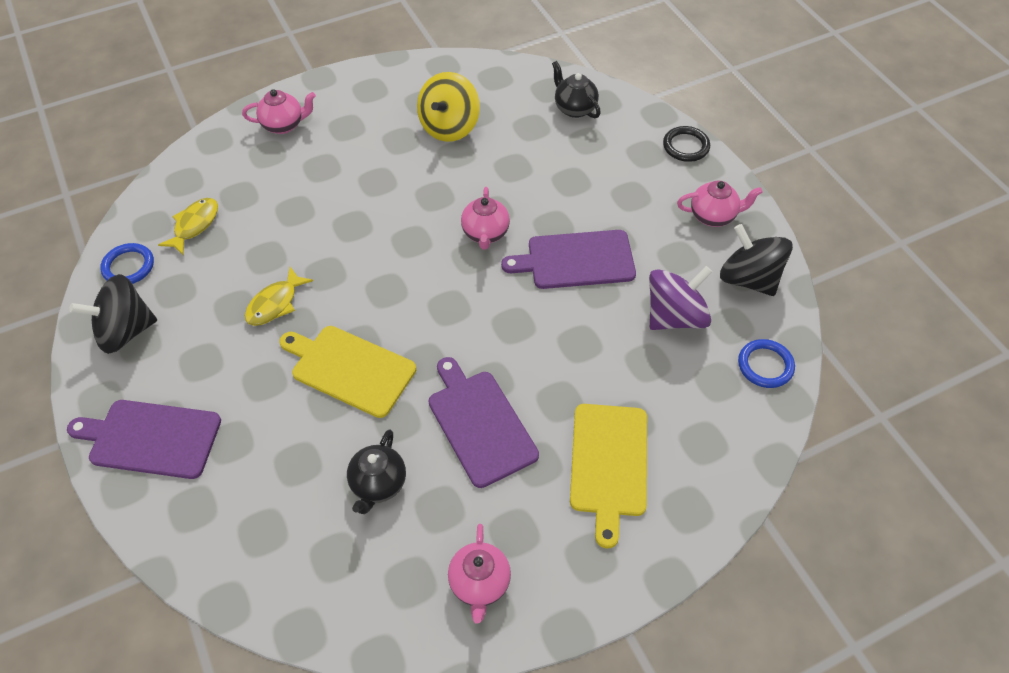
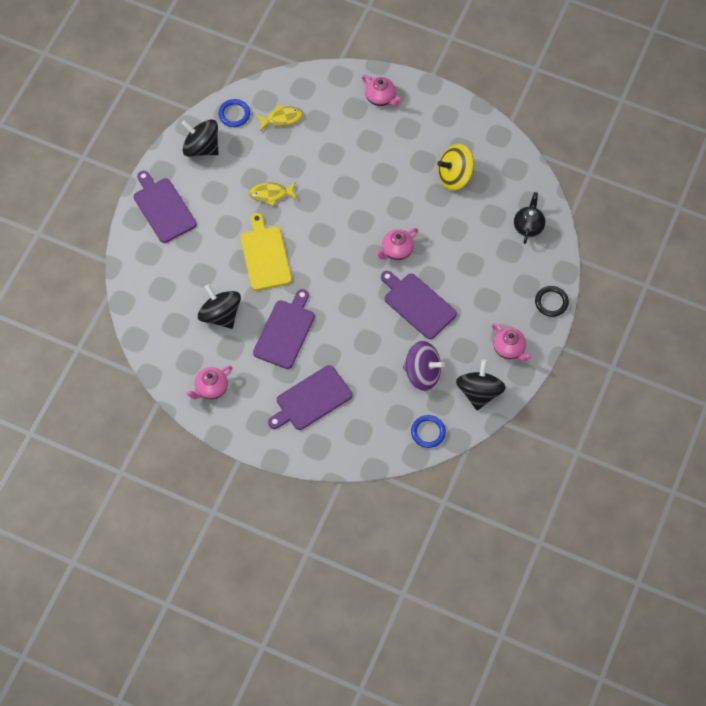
camera: 50 degrees right, 10 degrees up
black teapot [347,429,406,514] -> black spinning top [198,284,241,329]
yellow cutting board [570,404,647,549] -> purple cutting board [268,365,352,430]

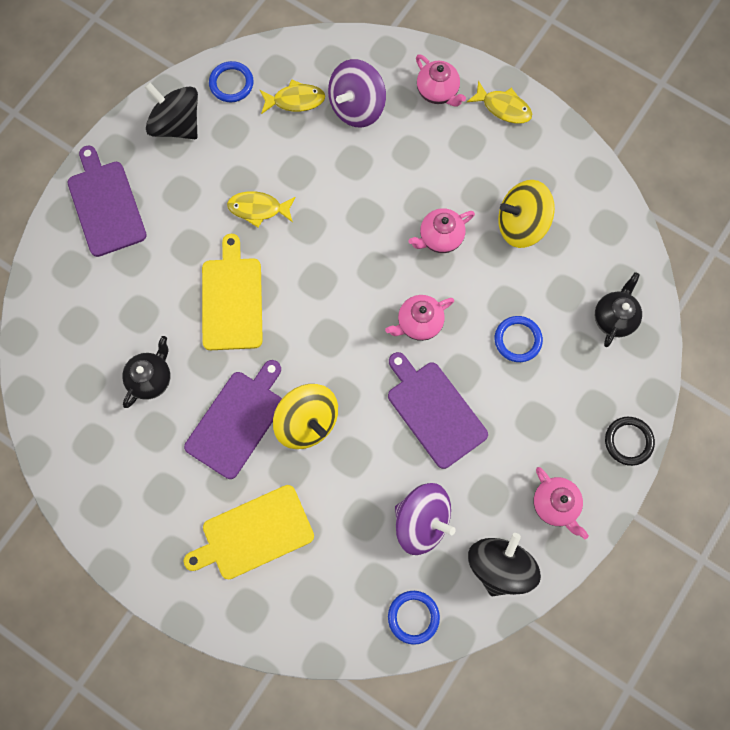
camera: 10 degrees right, 10 degrees up
pink teapot [186,366,233,400] -> pink teapot moved to [408,208,475,253]
black spinning top [198,284,241,329] -> black teapot [122,336,171,408]
purple cutting board [268,365,352,430] -> yellow cutting board [184,485,314,579]
none -> yellow spinning top [273,384,338,449]
none -> purple spinning top [328,59,386,128]
none -> yellow fish [467,81,532,124]
none -> blue ring [495,316,543,362]

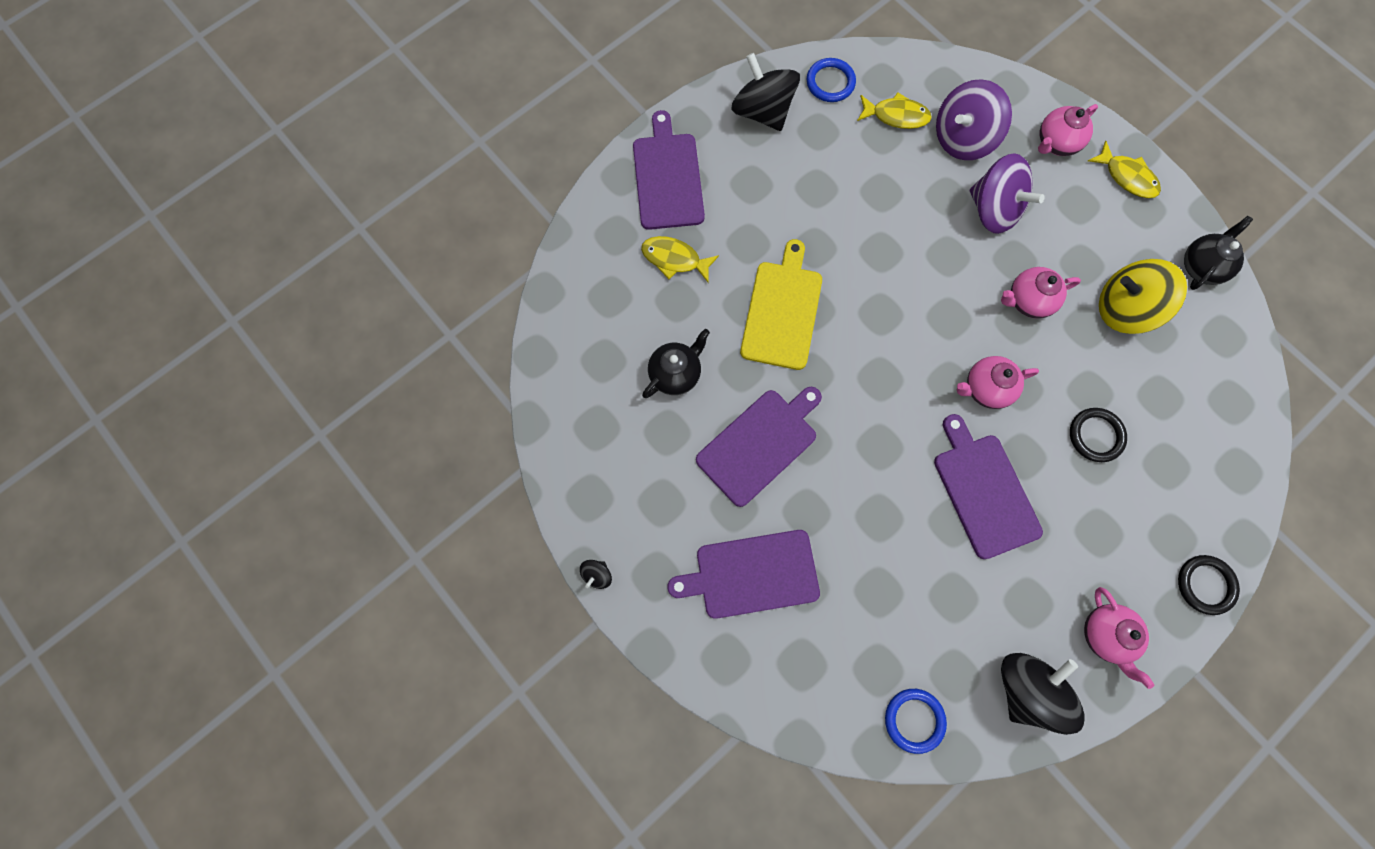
camera: 15 degrees right, 0 degrees up
yellow cutting board [184,485,314,579] -> purple cutting board [668,530,820,619]
yellow fish [227,191,296,227] -> yellow fish moved to [641,236,719,283]
yellow spinning top [273,384,338,449] -> none
purple spinning top [395,483,456,555] -> purple spinning top moved to [970,153,1045,234]
pink teapot [416,54,466,107] -> pink teapot turned 75 degrees clockwise [1038,104,1098,156]
blue ring [495,316,543,362] -> black ring [1070,408,1127,462]
black teapot [595,272,642,347] -> black teapot moved to [1184,216,1253,290]
none -> black spinning top [580,560,612,589]

